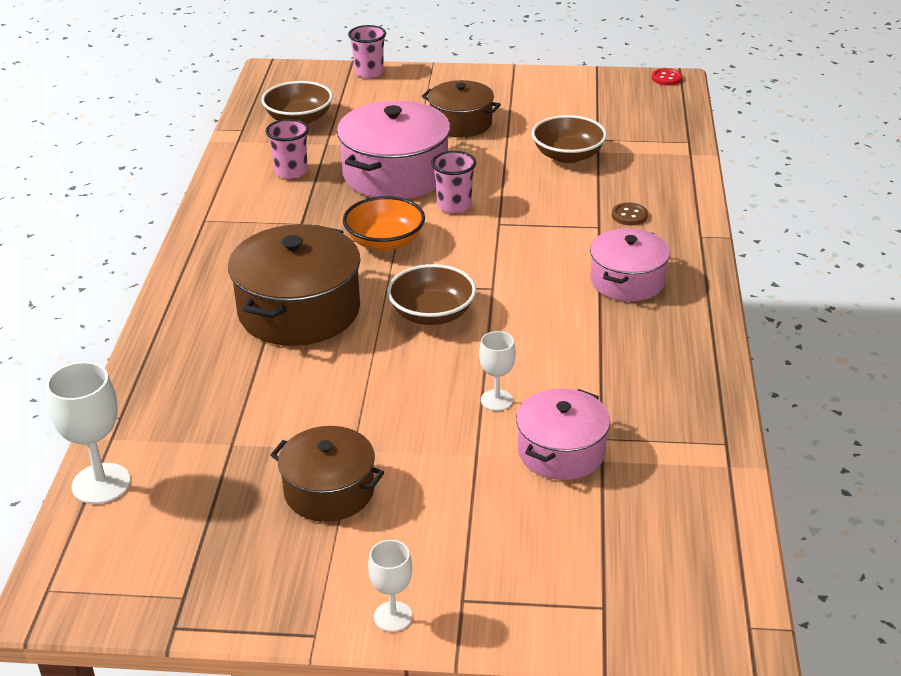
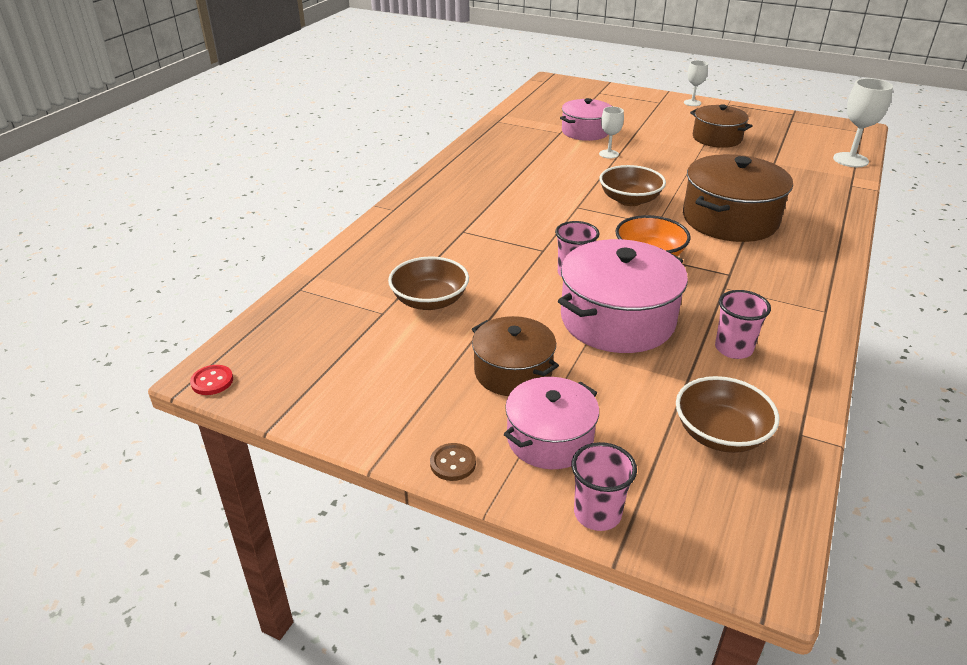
camera: 160 degrees left, 0 degrees up
pink pot [590,228,670,301] -> pink pot moved to [504,377,599,469]
brown button [612,203,648,225] -> brown button moved to [430,443,476,481]

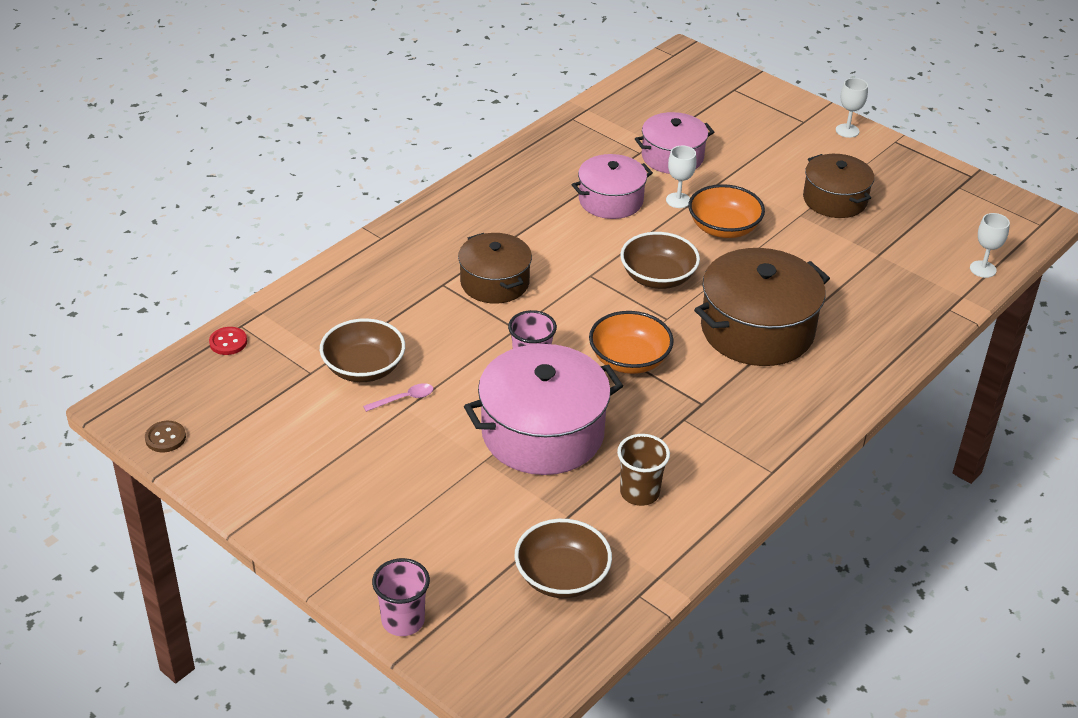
camera: 15 degrees right, 5 degrees up
red button [190,365,233,395] -> red button moved to [209,327,247,355]
brown button [430,443,476,481] -> brown button moved to [145,421,186,452]
brown pot [472,316,559,396] -> brown pot moved to [458,233,532,304]
pink pot [504,377,599,469] -> pink pot moved to [572,154,653,219]
pink cup [715,290,771,359] -> brown cup [617,434,670,506]
white goblet [833,78,893,167] -> white goblet [970,213,1010,278], size x0.60
none -> pink spoon [363,383,433,412]
none -> orange bowl [688,184,765,238]

